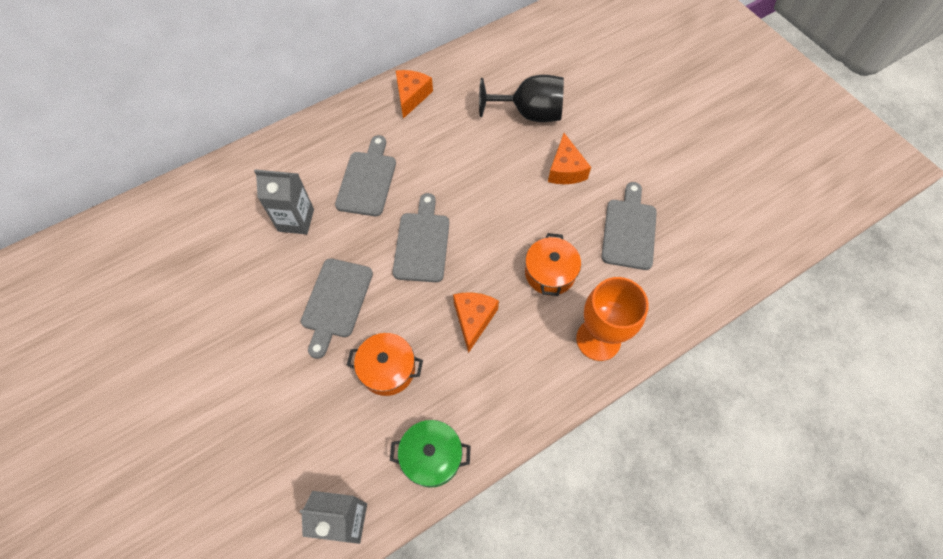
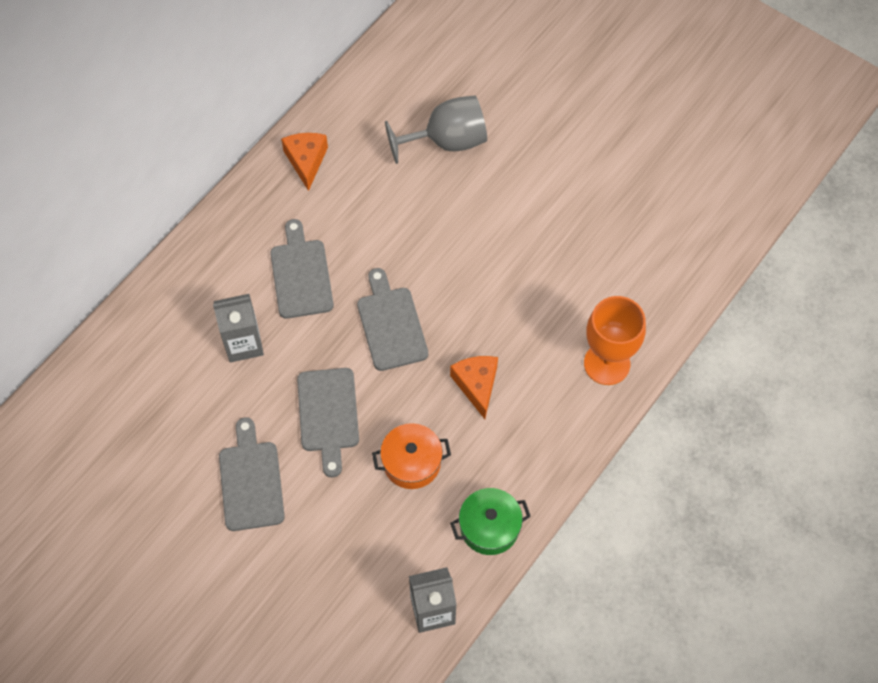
camera: 20 degrees left, 0 degrees up
black goblet [479,75,564,122] -> grey goblet [385,95,487,164]
orange pot [525,233,581,296] -> none
orange cheese [548,133,591,184] -> none
grey cutting board [601,182,657,270] -> grey cutting board moved to [219,417,285,531]

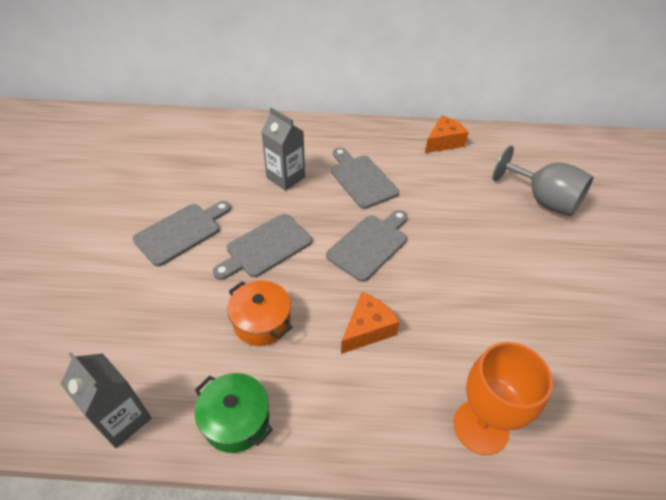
camera: 55 degrees right, 15 degrees down
grey cutting board [270,219,334,319] -> grey cutting board turned 75 degrees counterclockwise [331,147,399,209]

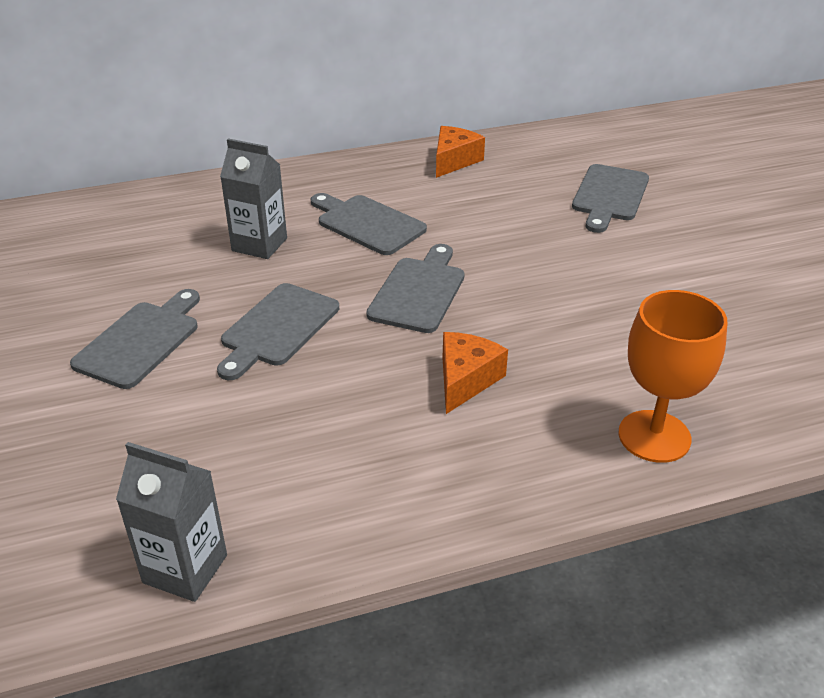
camera: 20 degrees left, 10 degrees down
green pot [195,373,273,453] -> none
orange pot [227,280,292,346] -> none
grey goblet [492,145,593,216] -> grey cutting board [572,164,649,233]

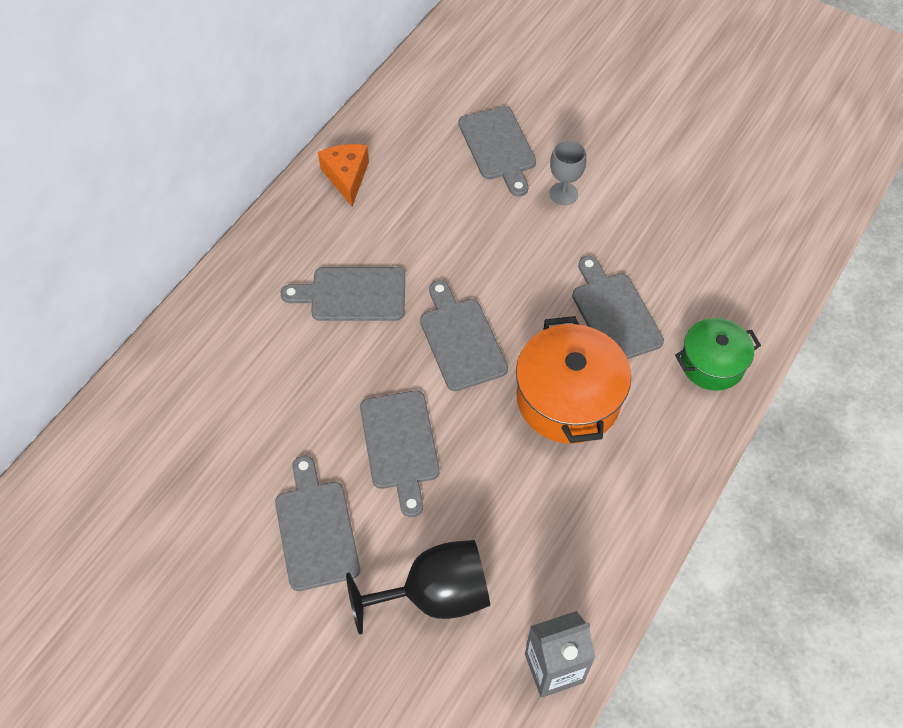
camera: 40 degrees left, 20 degrees up
grey carton [220,139,287,259] -> none
orange cheese [443,332,508,414] -> orange pot [516,316,631,444]
orange goblet [618,290,728,463] -> green pot [675,318,761,391]
none -> black goblet [346,540,490,635]
none -> grey goblet [549,140,586,205]
none -> grey cutting board [572,256,664,359]

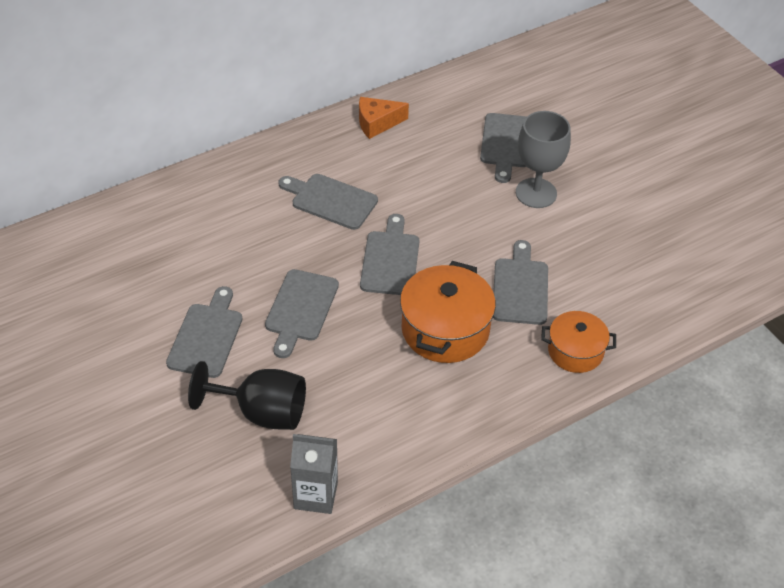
camera: 25 degrees right, 10 degrees down
orange cheese [318,144,369,206] -> orange cheese turned 120 degrees counterclockwise [359,97,409,139]
grey goblet [549,140,586,205] -> grey goblet [516,111,571,208], size x1.67
green pot [675,318,761,391] -> orange pot [541,311,616,373]

